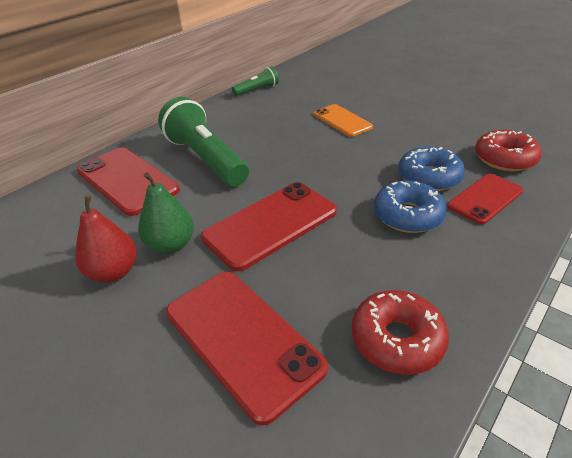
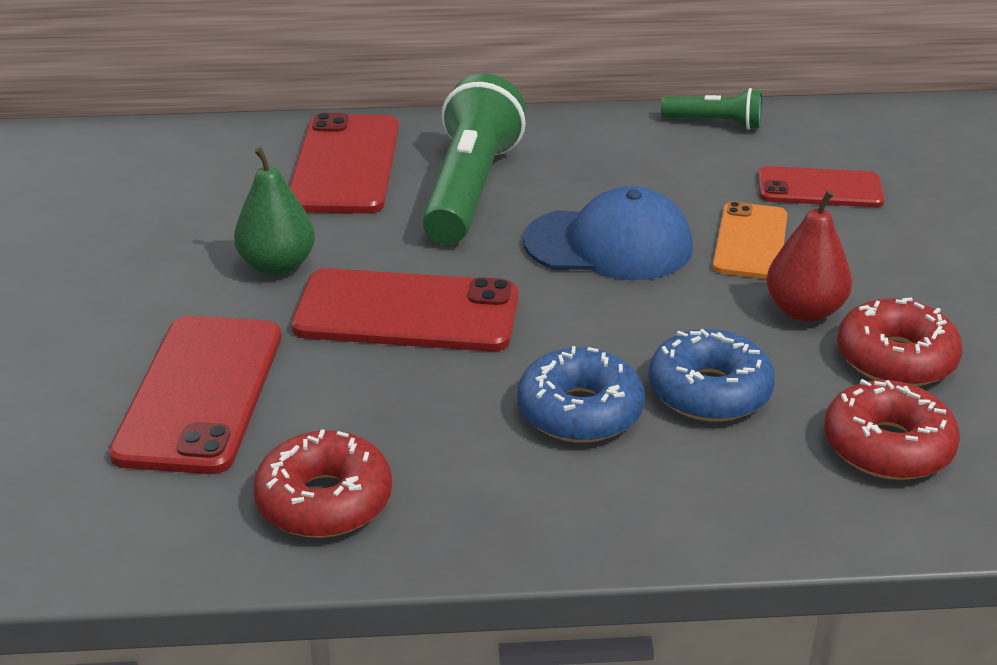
camera: 45 degrees right, 5 degrees down
red pear [75,195,137,283] -> red pear moved to [766,190,852,322]
red phone [447,174,523,225] -> red phone moved to [758,166,885,207]
none -> blue cap [523,186,693,280]
none -> red donut [837,297,963,386]

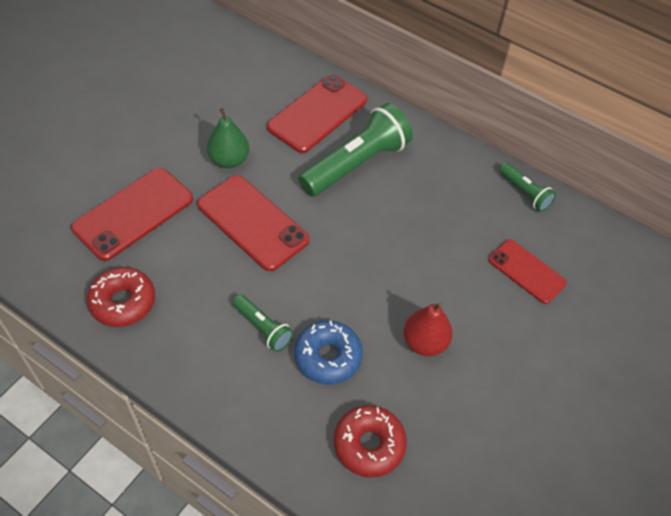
camera: 35 degrees right, 20 degrees up
blue donut [517,346,645,443] -> green flashlight [233,294,294,352]
blue cap [523,186,693,280] -> none
orange phone [713,201,788,279] -> none
red donut [837,297,963,386] -> none

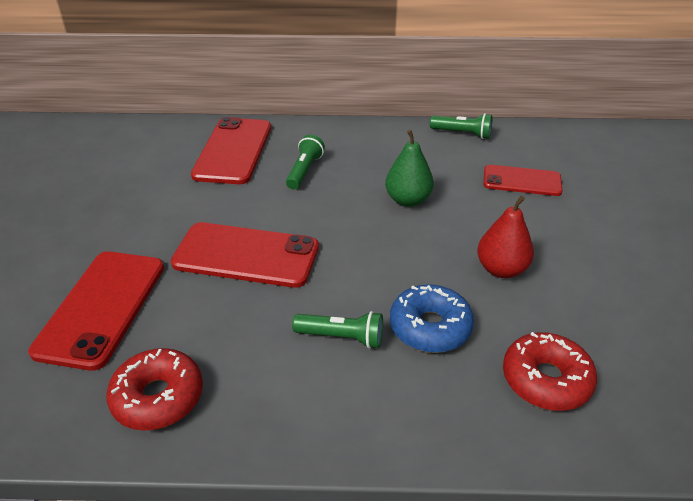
camera: 30 degrees left, 15 degrees down
green pear [207,108,249,168] -> green pear moved to [385,130,434,207]
green flashlight [299,103,413,197] -> green flashlight [286,135,325,190], size x0.51

